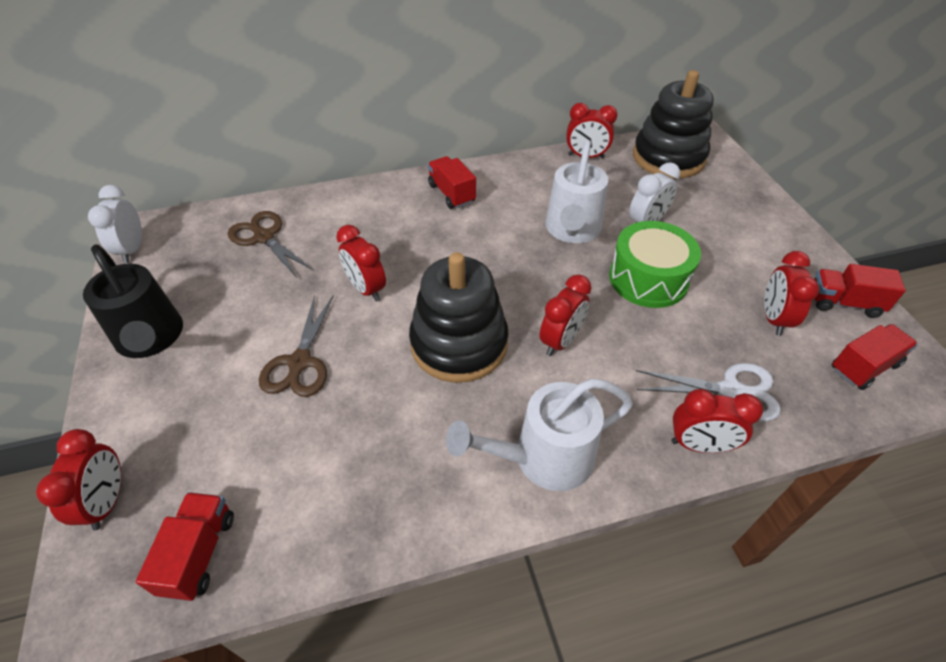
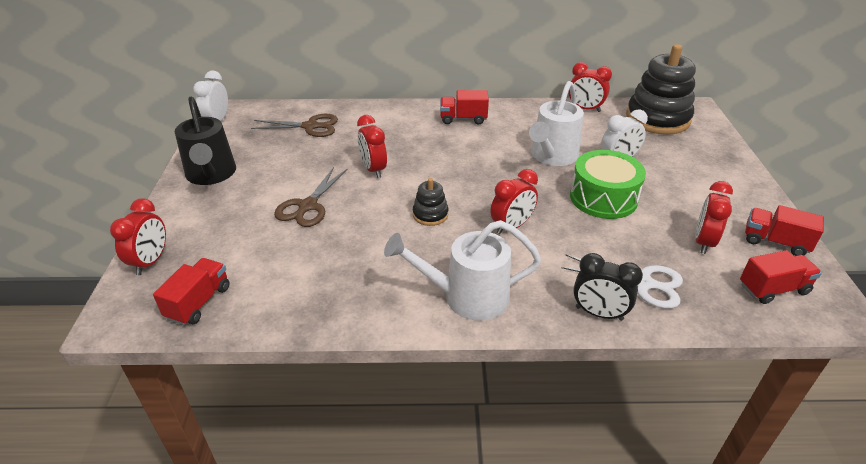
camera: 15 degrees right, 10 degrees down
brown scissors [228,211,314,278] -> brown scissors turned 120 degrees clockwise [251,114,338,137]
black stacking toy [409,252,509,383] -> black stacking toy [413,178,448,226], size x0.46
red truck [428,156,476,209] -> red truck turned 75 degrees counterclockwise [440,90,489,124]
red clock [671,389,763,453] -> black clock [573,253,643,321]

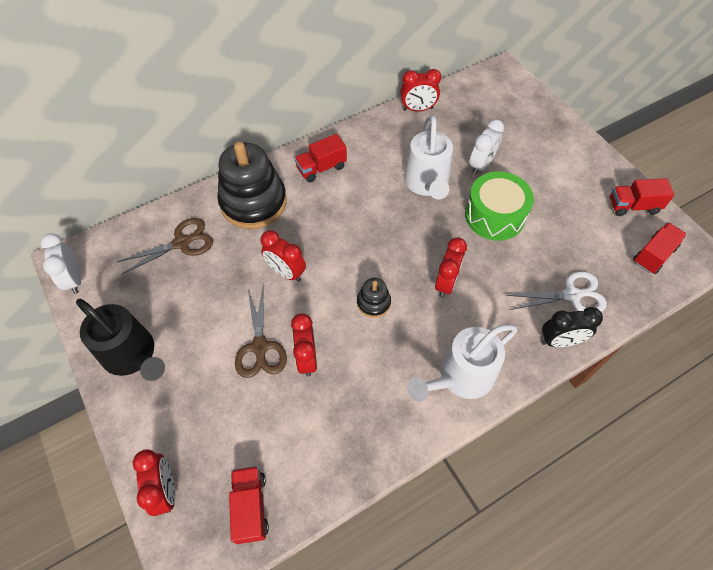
camera: 30 degrees left, 20 degrees up
black stacking toy [626,44,696,135] -> black stacking toy moved to [217,142,287,229]
red clock [695,181,733,254] -> red clock moved to [291,313,317,377]

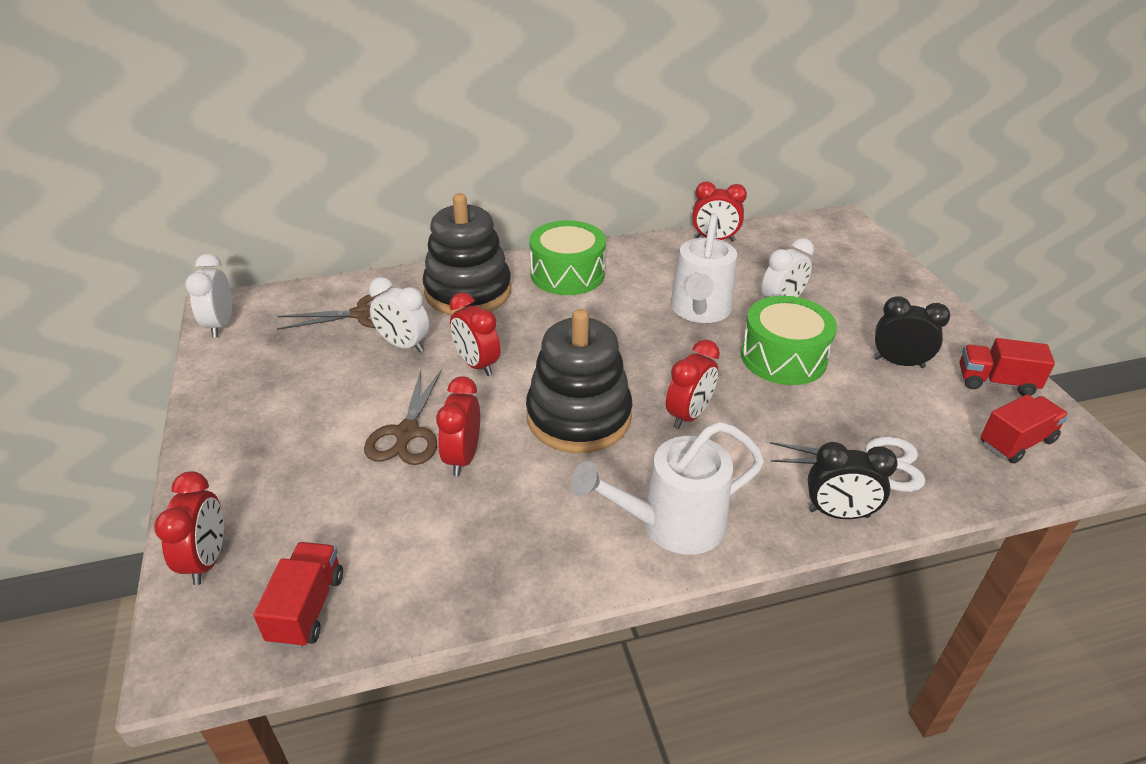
camera: 15 degrees right, 20 degrees down
black watering can [76,299,165,381] -> none
red truck [294,134,347,182] -> green drum [529,220,606,295]
black stacking toy [357,278,391,318] -> black stacking toy [526,309,632,453], size x2.17
none -> white clock [369,277,429,352]
none -> black clock [874,296,950,368]

